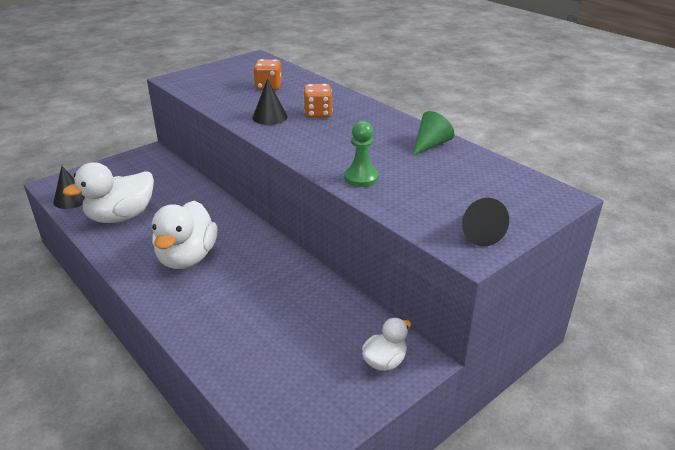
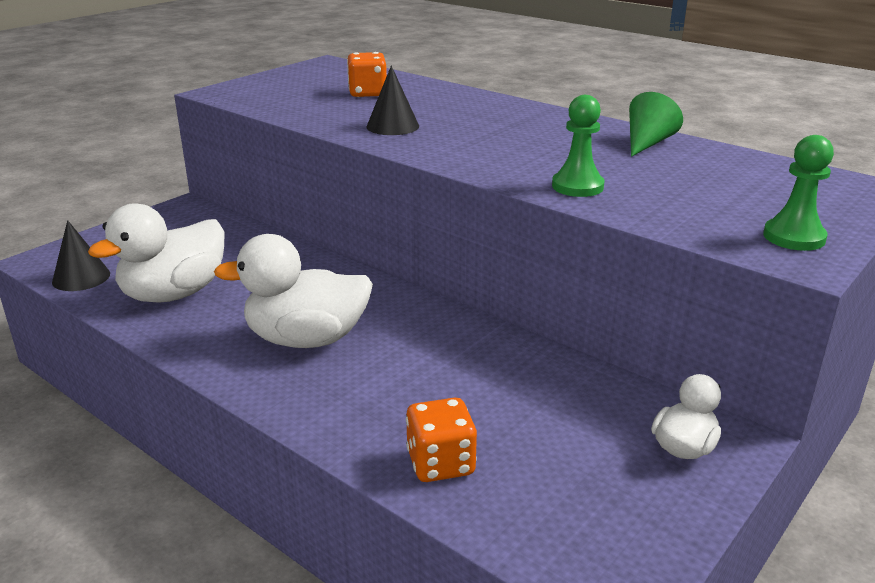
camera: 10 degrees left, 5 degrees down
white duck [152,200,218,269] -> white duck turned 90 degrees clockwise [214,234,373,348]
orange dice [303,84,333,118] -> orange dice moved to [406,398,477,482]
black cone [462,198,509,247] -> green pawn [763,135,834,251]

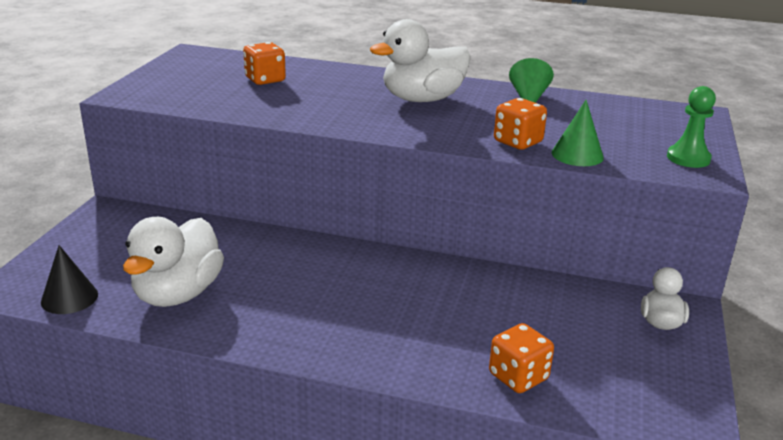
camera: 25 degrees left, 0 degrees up
white duck [214,234,373,348] -> white duck moved to [370,19,471,102]
black cone [366,66,419,135] -> none
green pawn [552,95,604,197] -> orange dice [494,98,547,150]
none -> green cone [552,100,604,166]

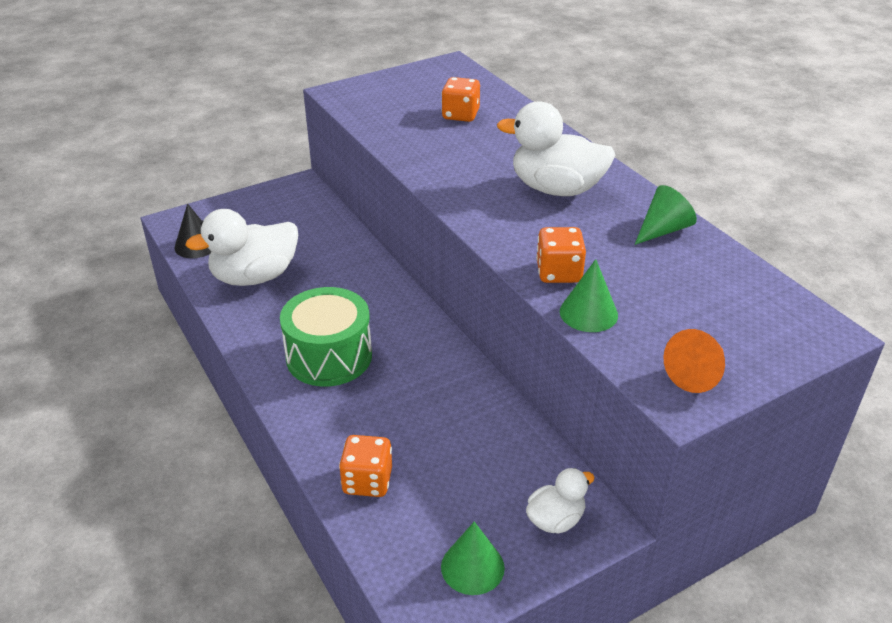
camera: 45 degrees right, 10 degrees up
green pawn [667,86,716,168] -> orange cone [663,329,725,393]
none -> green drum [280,287,372,387]
none -> green cone [441,521,505,595]

